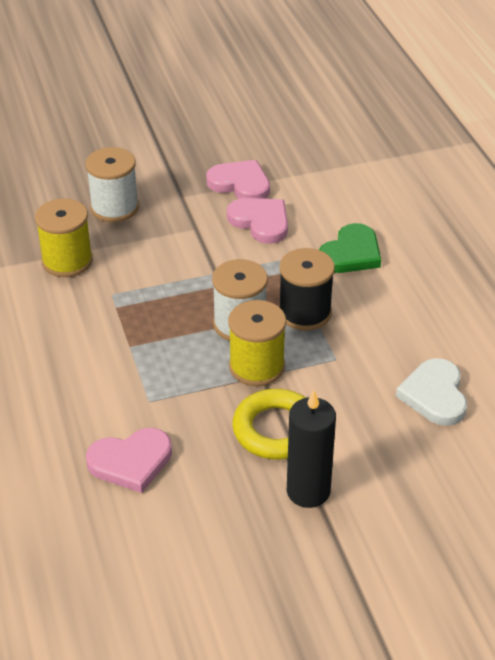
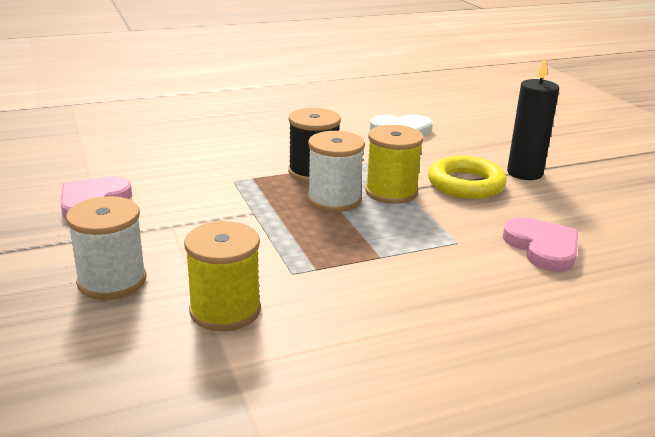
camera: 95 degrees left, 15 degrees down
pink heart [227,198,288,244] -> none
green heart [319,223,381,273] -> none

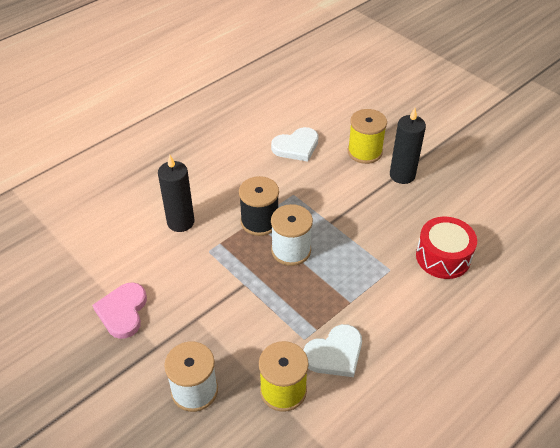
camera: 20 degrees left, 20 degrees up
yellow spool [365,125,424,204] -> yellow spool moved to [348,109,387,164]
yellow ring [428,156,507,199] -> none
pink heart [503,217,578,272] -> red drum [416,217,477,279]
none -> black candle [158,155,194,232]
none -> white heart [303,324,362,377]

